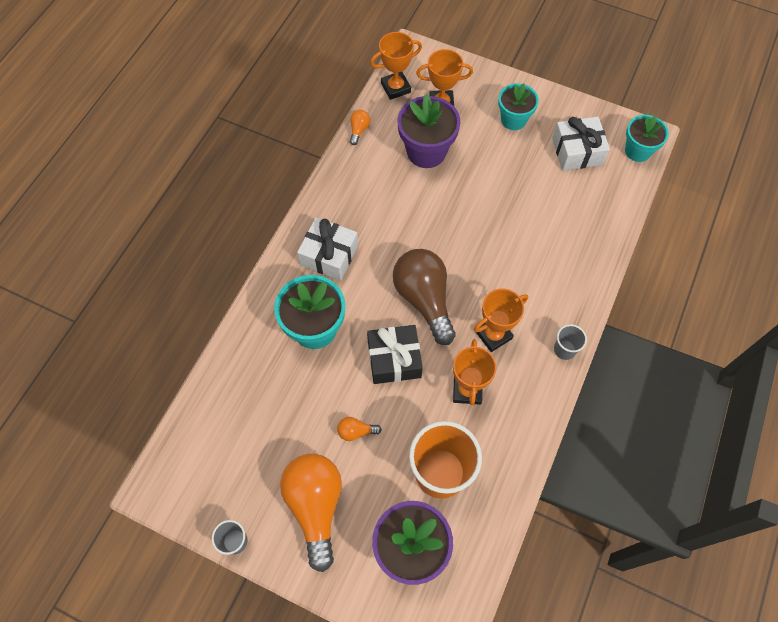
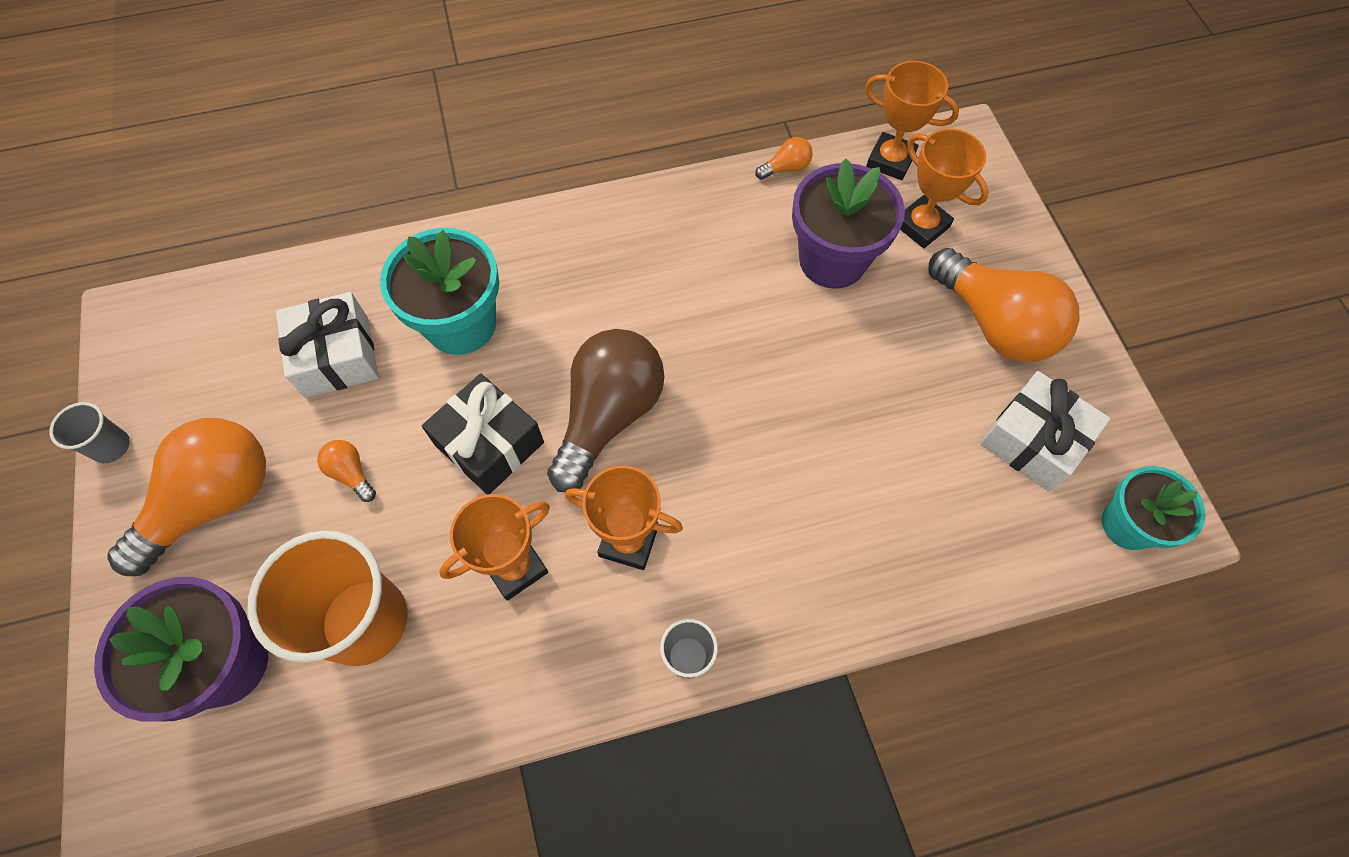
camera: 50 degrees right, 0 degrees up
white gift [297,217,358,281] -> white gift moved to [276,292,379,398]
turquoise flower pot [498,83,539,130] -> orange light bulb [928,248,1079,362]

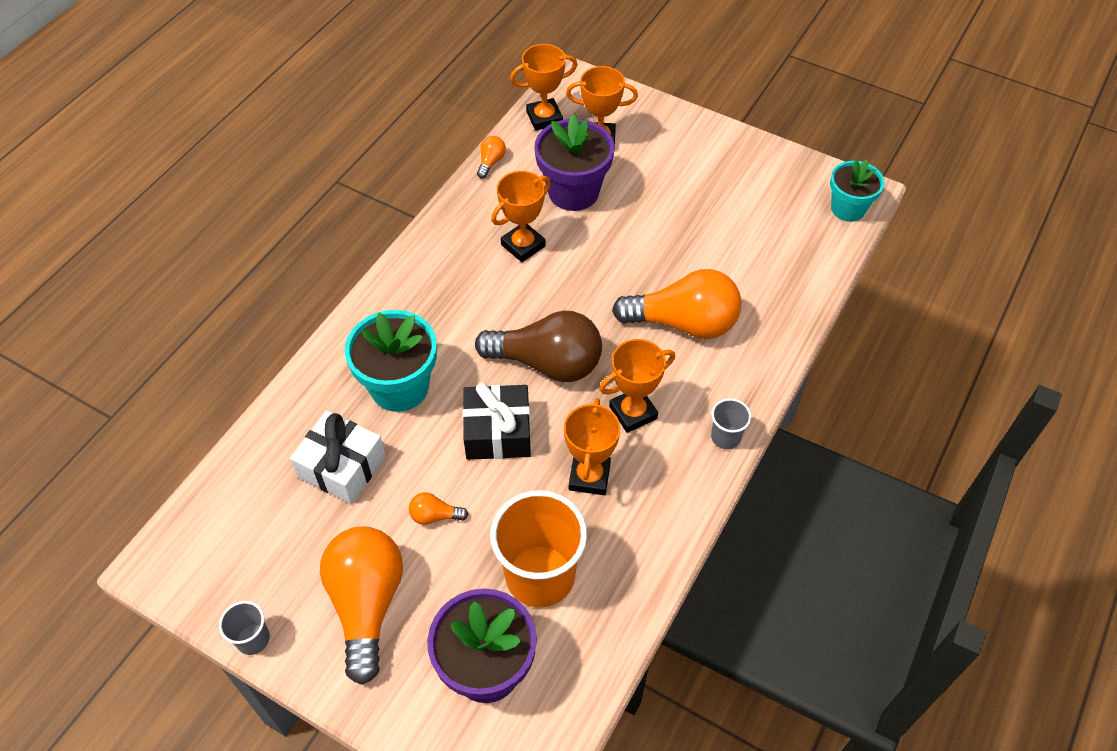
camera: 45 degrees left, 10 degrees down
brown light bulb [547,329,664,492] -> brown light bulb turned 120 degrees clockwise [475,310,602,382]
orange light bulb [928,248,1079,362] -> orange light bulb moved to [612,269,741,339]
white gift [980,371,1110,492] -> none
none -> orange trophy [491,171,551,262]

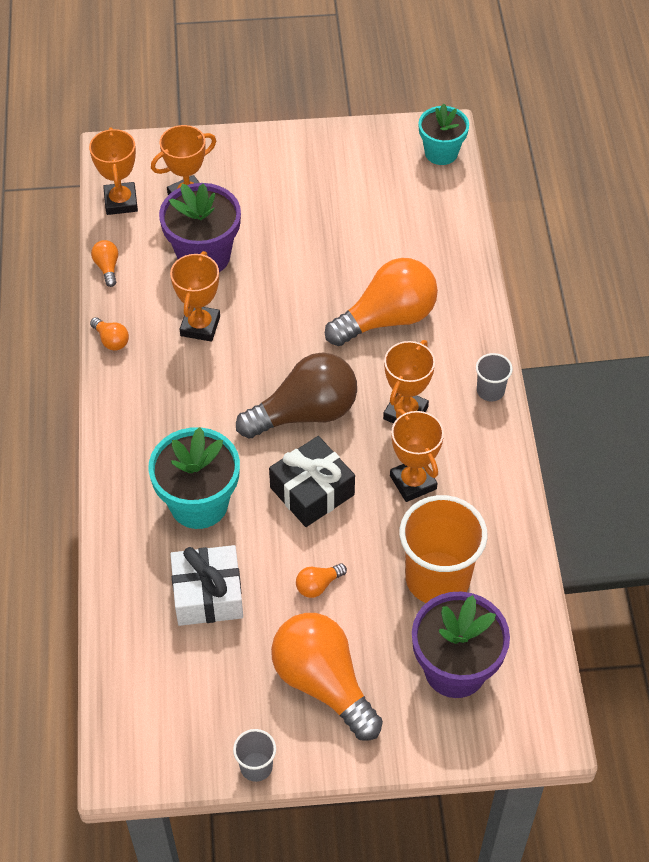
camera: 35 degrees left, 0 degrees up
orange trophy [510,44,577,131] -> orange trophy turned 45 degrees counterclockwise [89,127,138,215]
none -> orange light bulb [90,317,129,351]

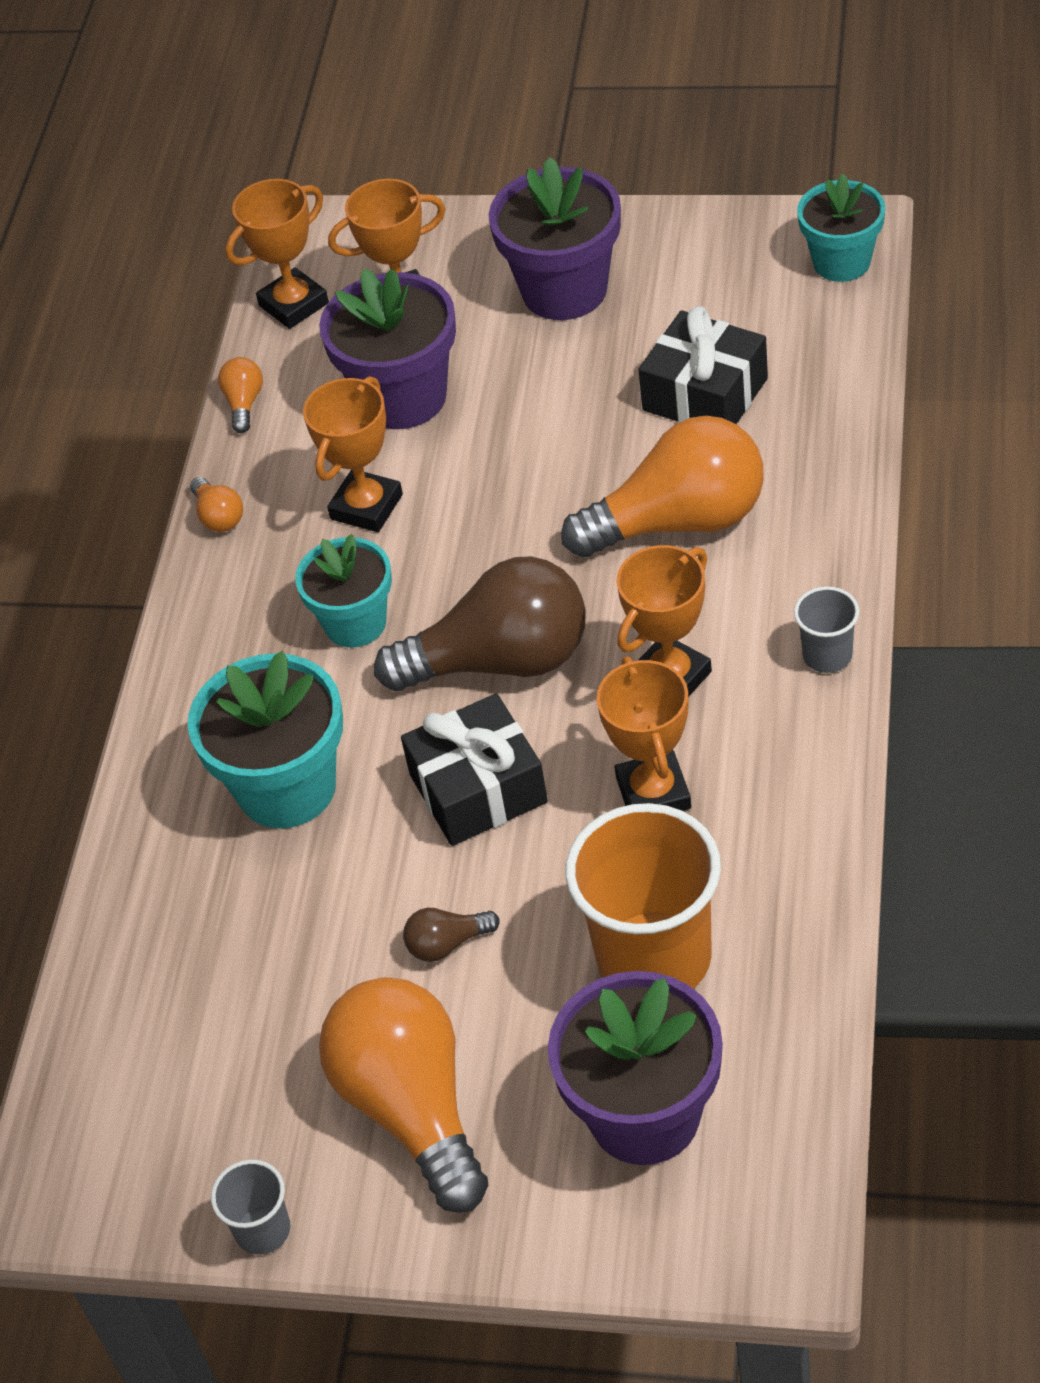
camera: 20 degrees right, 5 degrees down
orange trophy [89,127,138,215] -> orange trophy turned 45 degrees clockwise [225,179,329,329]
white gift [170,545,243,626] -> none
orange light bulb [296,563,347,598] -> brown light bulb [403,908,500,962]
none -> turquoise flower pot [295,534,392,648]
none -> purple flower pot [489,157,621,320]
none -> black gift [638,306,768,424]

